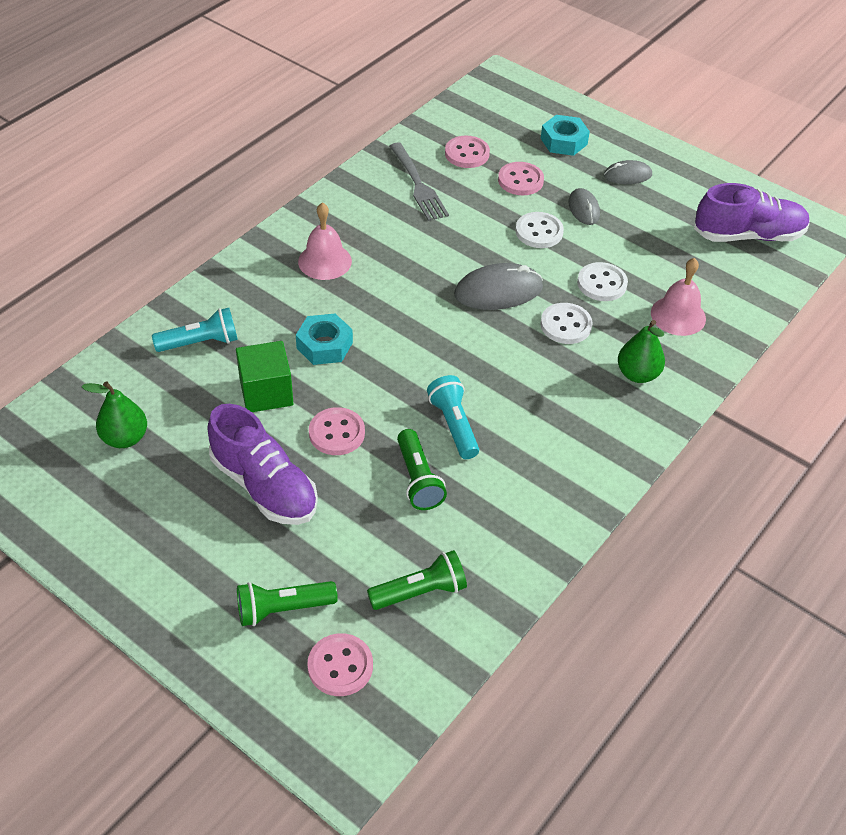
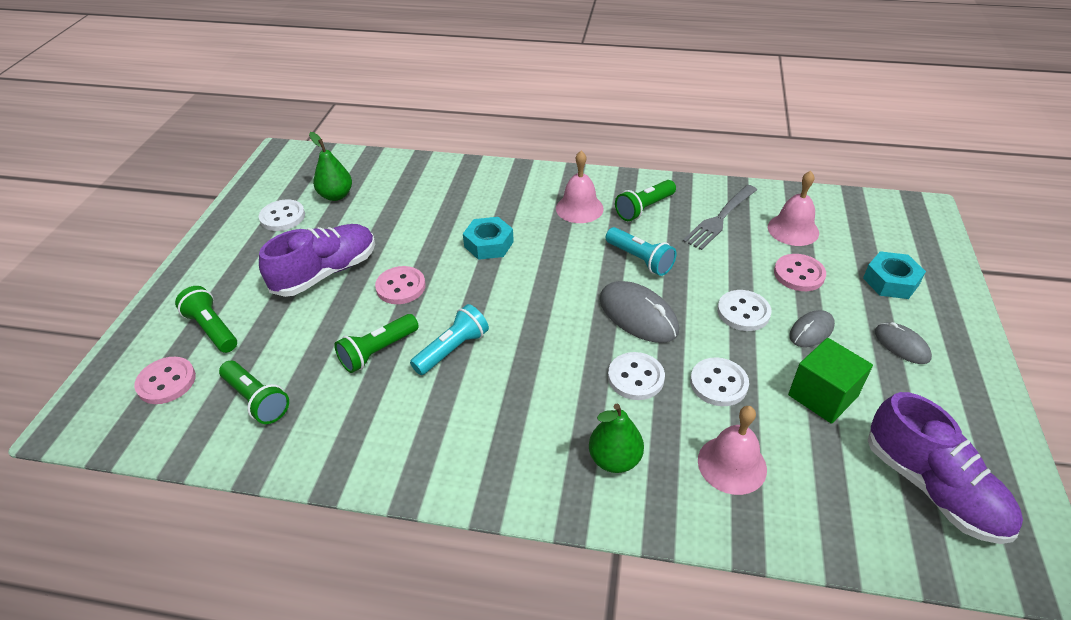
camera: 65 degrees right, 5 degrees down
turquoise flashlight [152,308,238,352] -> turquoise flashlight moved to [606,227,676,276]
purple shoe [207,404,318,525] -> purple shoe turned 150 degrees counterclockwise [259,224,375,297]
green cube [236,341,293,412] -> green cube moved to [788,338,873,424]
pink button [445,136,490,168] -> pink bell [768,171,819,246]
none -> white button [259,200,305,231]
none -> green flashlight [615,180,676,221]

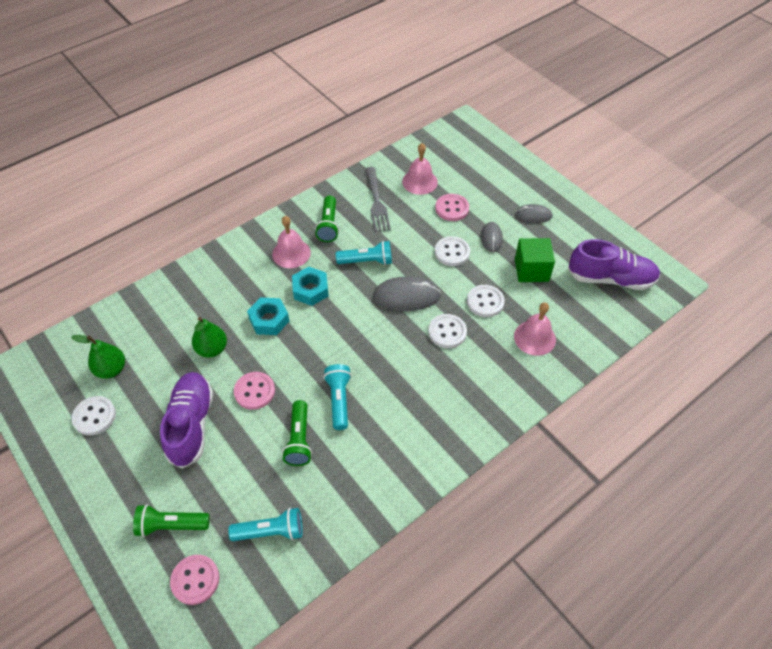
camera: 50 degrees left, 10 degrees up
green flashlight [219,361,289,424] -> turquoise flashlight [228,508,303,541]
green pear [589,404,644,473] -> green pear moved to [192,317,227,358]
turquoise nut [863,251,926,299] -> turquoise nut moved to [292,267,329,306]

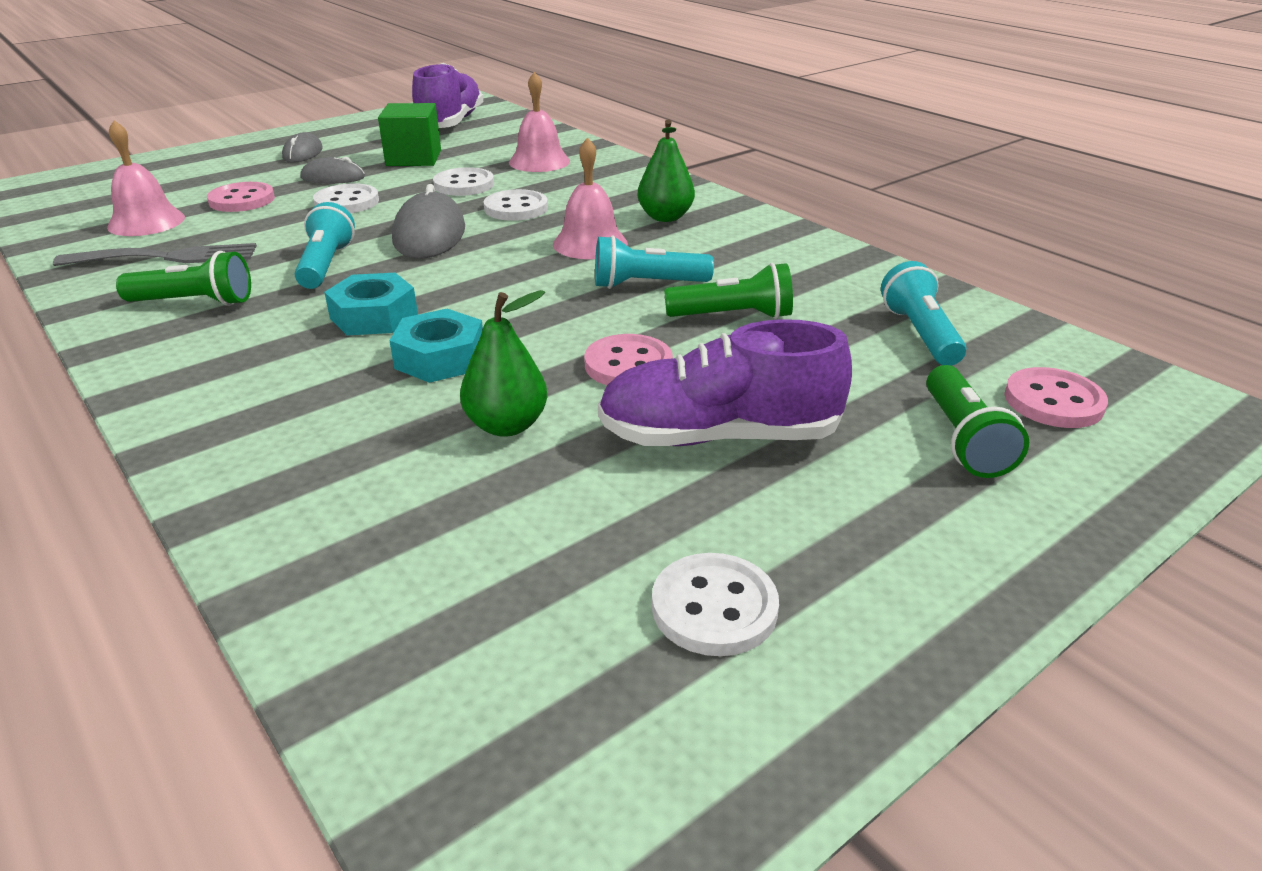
camera: 90 degrees left, 20 degrees down
green pear [71,335,125,379] -> green pear moved to [638,119,695,222]
pink bell [272,216,311,268] -> pink bell moved to [553,137,628,259]

